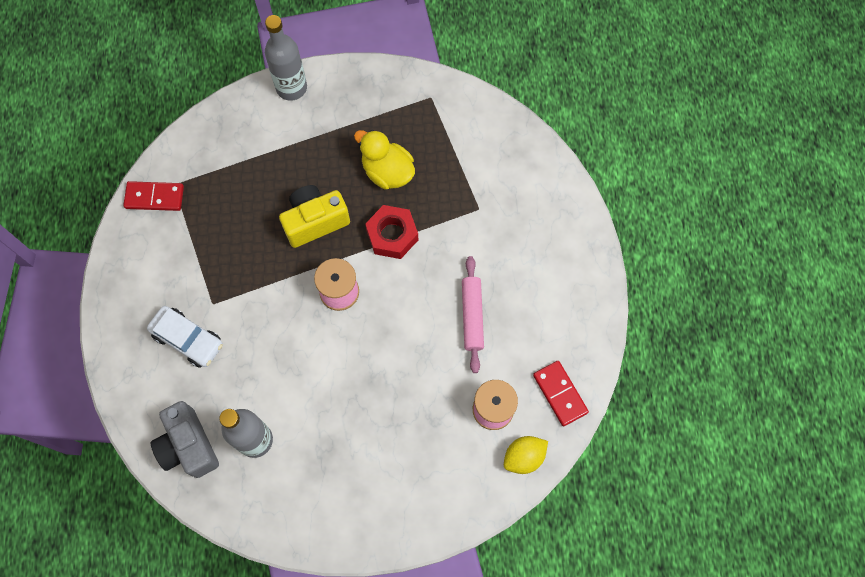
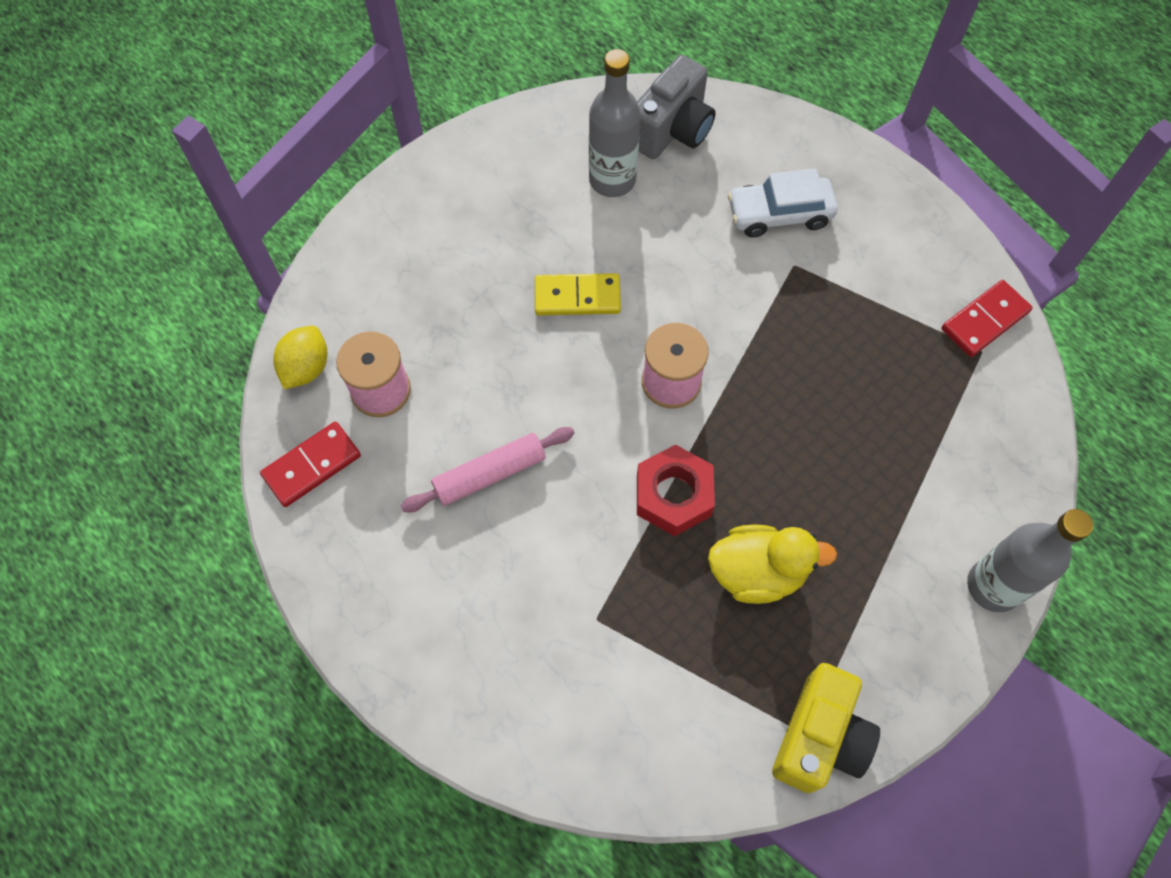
camera: 140 degrees right, 5 degrees down
grey camera [151,401,219,478] -> grey camera turned 105 degrees clockwise [637,55,716,159]
yellow camera [279,185,350,248] -> yellow camera moved to [772,663,880,793]
pink rolling pin [462,256,484,373] -> pink rolling pin turned 75 degrees counterclockwise [401,427,574,512]
red domino [533,361,589,426] -> red domino turned 60 degrees counterclockwise [260,422,361,507]
none -> yellow domino [535,273,621,316]

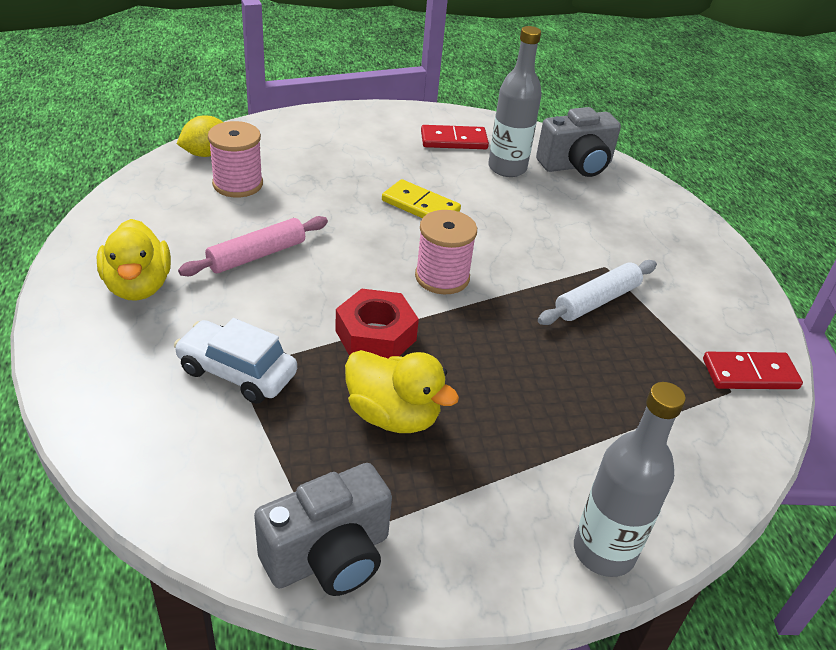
camera: 30 degrees right, 25 degrees down
red domino [260,422,361,507] -> red domino moved to [421,125,489,149]
pink rolling pin [401,427,574,512] -> pink rolling pin turned 45 degrees counterclockwise [178,216,328,276]
white car [728,168,838,238] -> white car moved to [174,318,297,404]
yellow camera [772,663,880,793] -> grey camera [254,463,392,596]
none -> yellow duck [97,219,171,301]
none -> white rolling pin [538,260,657,325]

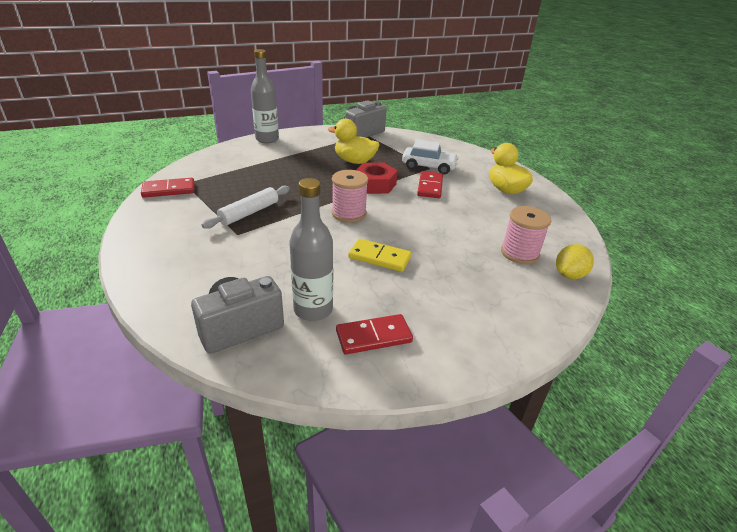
camera: 170 degrees right, 5 degrees down
pink rolling pin [178,216,328,276] -> none
none -> red domino [417,171,443,198]

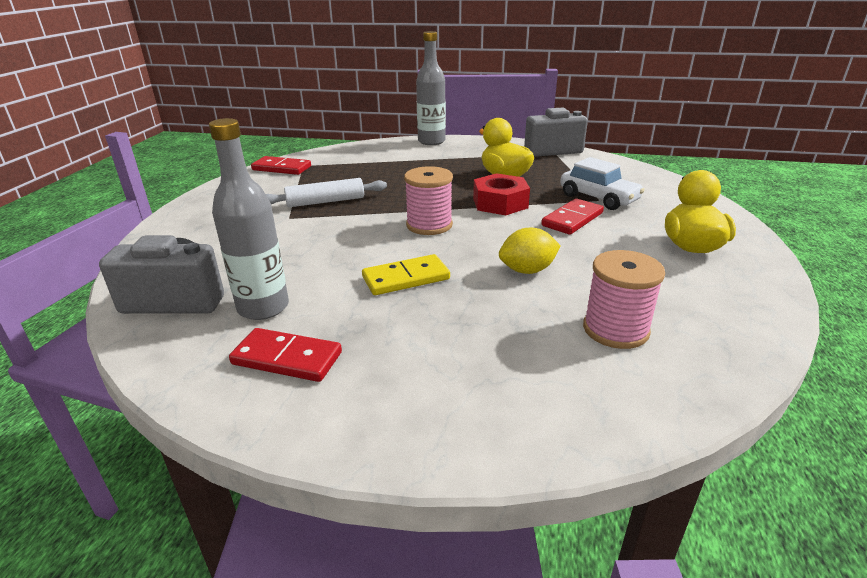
camera: 35 degrees right, 5 degrees down
yellow domino [348,239,412,272] -> yellow domino turned 75 degrees counterclockwise [362,254,450,295]
yellow lemon [556,244,594,279] -> yellow lemon moved to [499,228,560,274]

